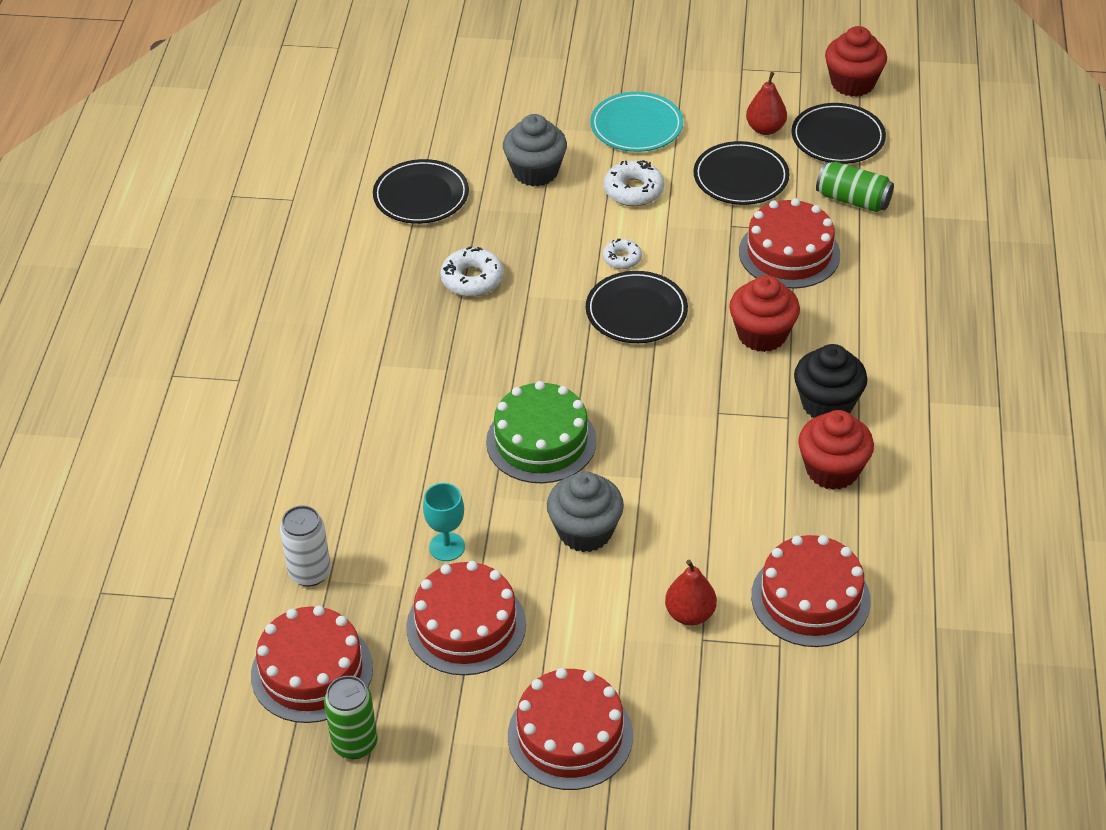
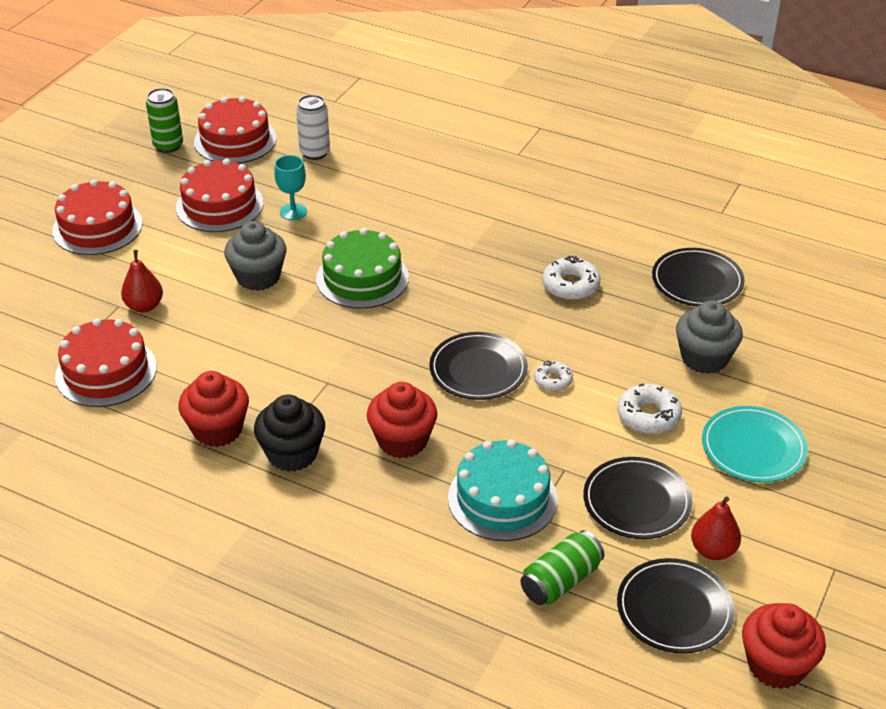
camera: 110 degrees right, 5 degrees down
red cake [739,198,840,289] -> turquoise cake [448,439,558,541]

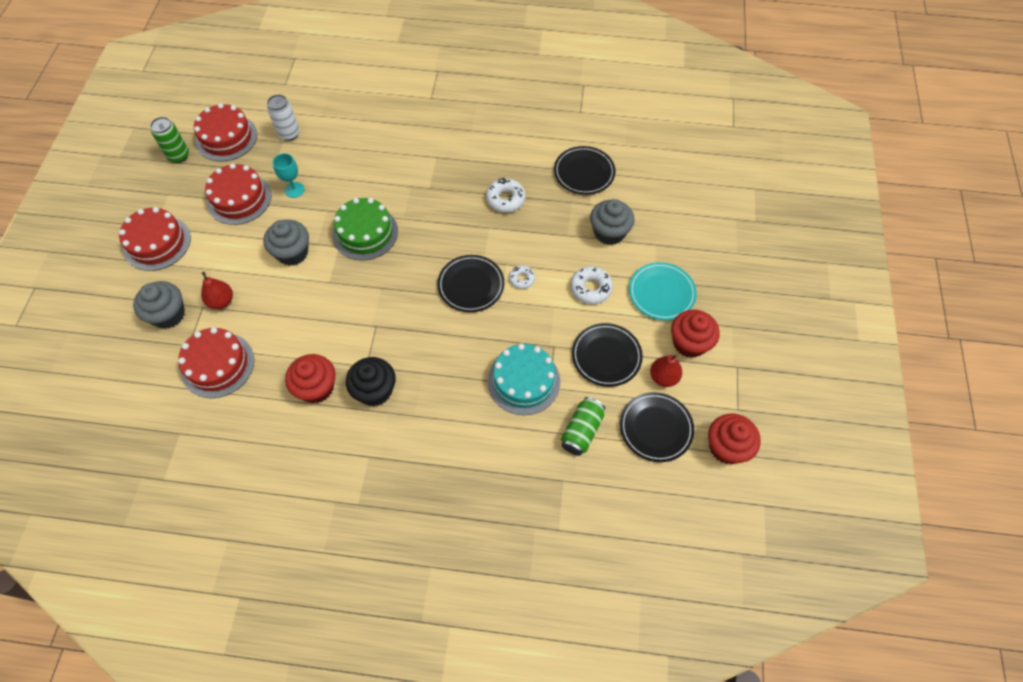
camera: 20 degrees left, 20 degrees up
red cupcake [367,382,437,458] -> red cupcake moved to [671,310,720,358]
none -> grey cupcake [133,281,185,329]

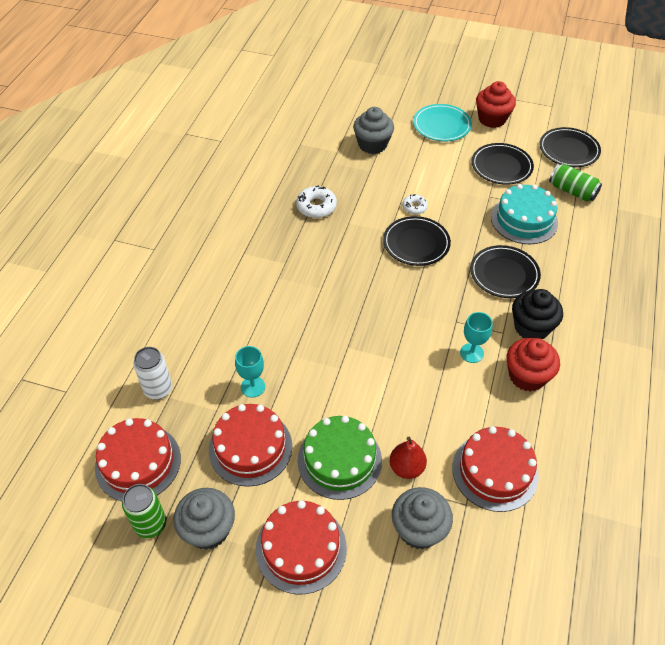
camera: 80 degrees left, 10 degrees down
grey cupcake [263,220,309,266] -> grey cupcake moved to [173,488,235,550]
green cake [332,198,398,261] -> green cake moved to [298,416,382,500]
black plate [554,146,615,195] -> black plate moved to [470,245,541,298]
white donut [570,266,613,304] -> none
red pear [650,355,682,387] -> none
red cupcake [708,414,761,464] -> none
none -> turquoise goblet [460,312,493,363]

